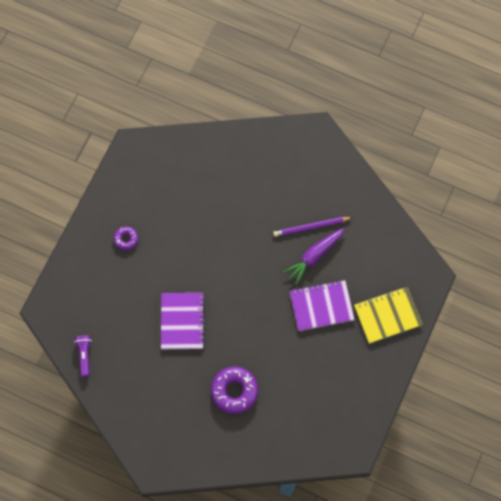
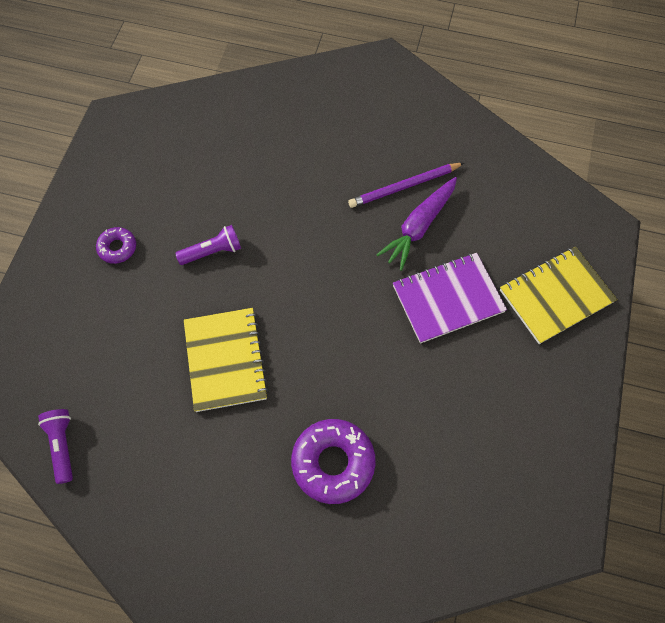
camera: 10 degrees left, 5 degrees down
purple notebook [161,293,205,349] -> yellow notebook [184,308,269,412]
none -> purple flashlight [175,225,241,265]

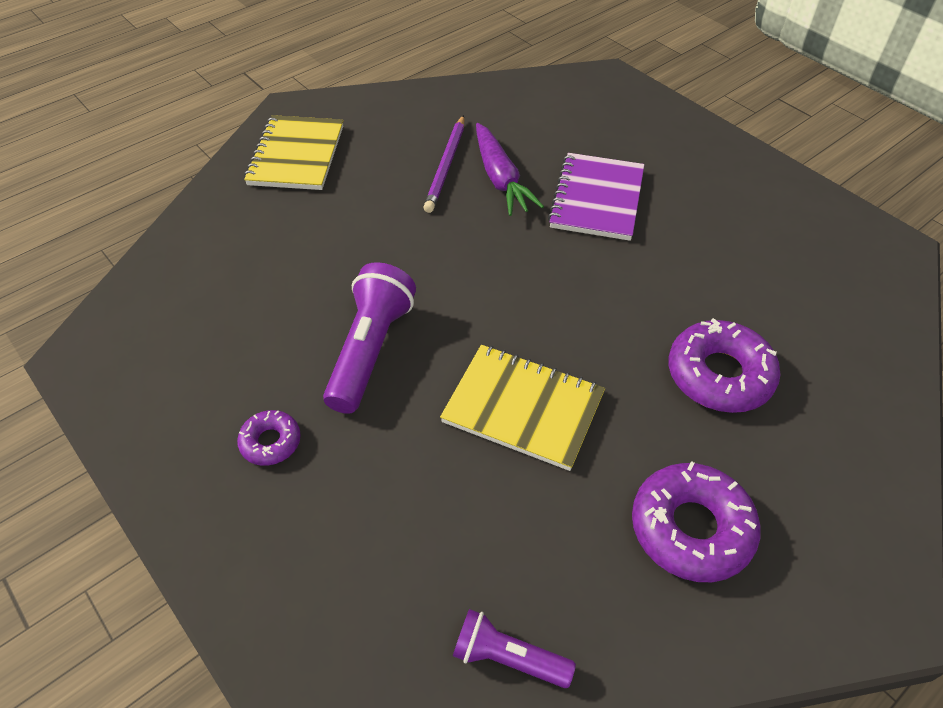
camera: 55 degrees left, 15 degrees down
purple flashlight [175,225,241,265] -> purple flashlight [323,262,416,414], size x1.68
yellow notebook [500,247,617,344] -> yellow notebook moved to [244,115,343,190]
none -> purple donut [632,461,761,582]

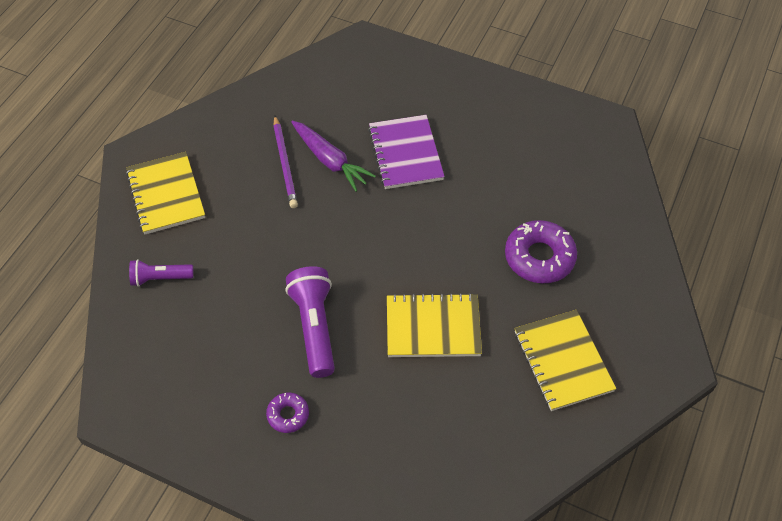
camera: 25 degrees left, 5 degrees up
purple flashlight [453,609,576,688] -> purple flashlight moved to [129,259,194,286]
purple donut [632,461,761,582] -> yellow notebook [514,310,616,411]

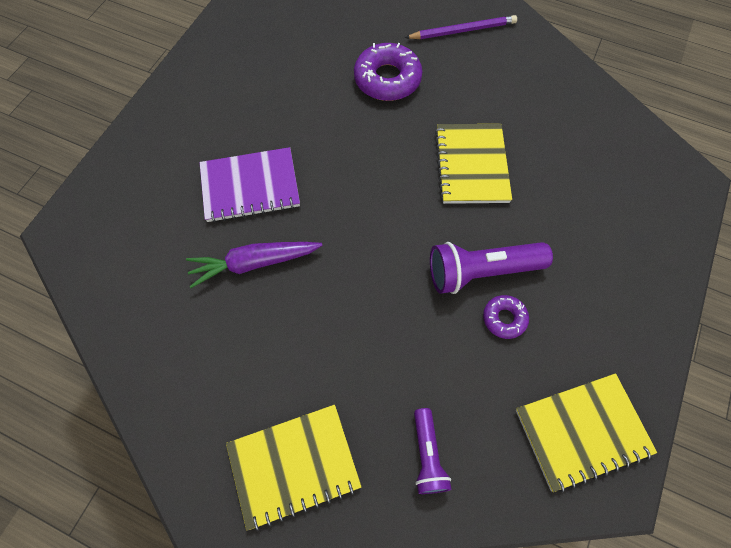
camera: 90 degrees left, 10 degrees up
purple donut [266,393,309,433] -> purple donut moved to [483,295,529,339]
purple pencil [273,116,298,208] -> purple pencil moved to [405,15,517,39]
purple carrot [291,121,376,192] -> purple carrot turned 150 degrees counterclockwise [186,242,322,288]
yellow notebook [514,310,616,411] -> yellow notebook moved to [516,373,657,493]

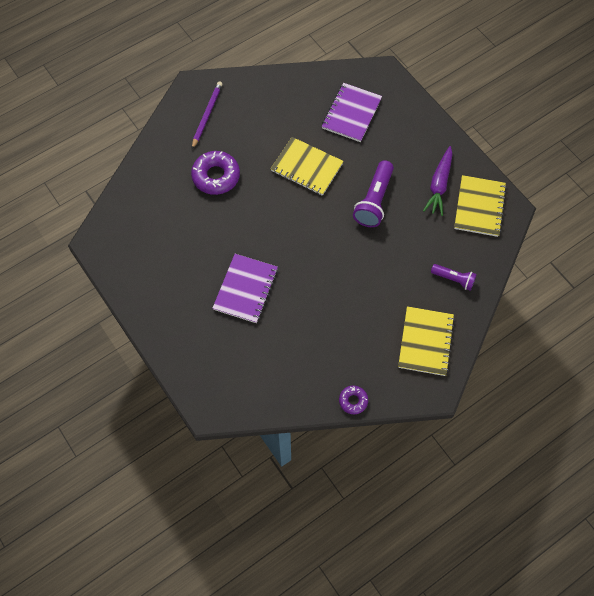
camera: 60 degrees left, 0 degrees up
purple carrot [186,242,322,288] -> purple carrot moved to [423,146,452,216]
purple donut [483,295,529,339] -> purple donut moved to [339,386,368,414]
none -> purple notebook [322,83,382,142]

